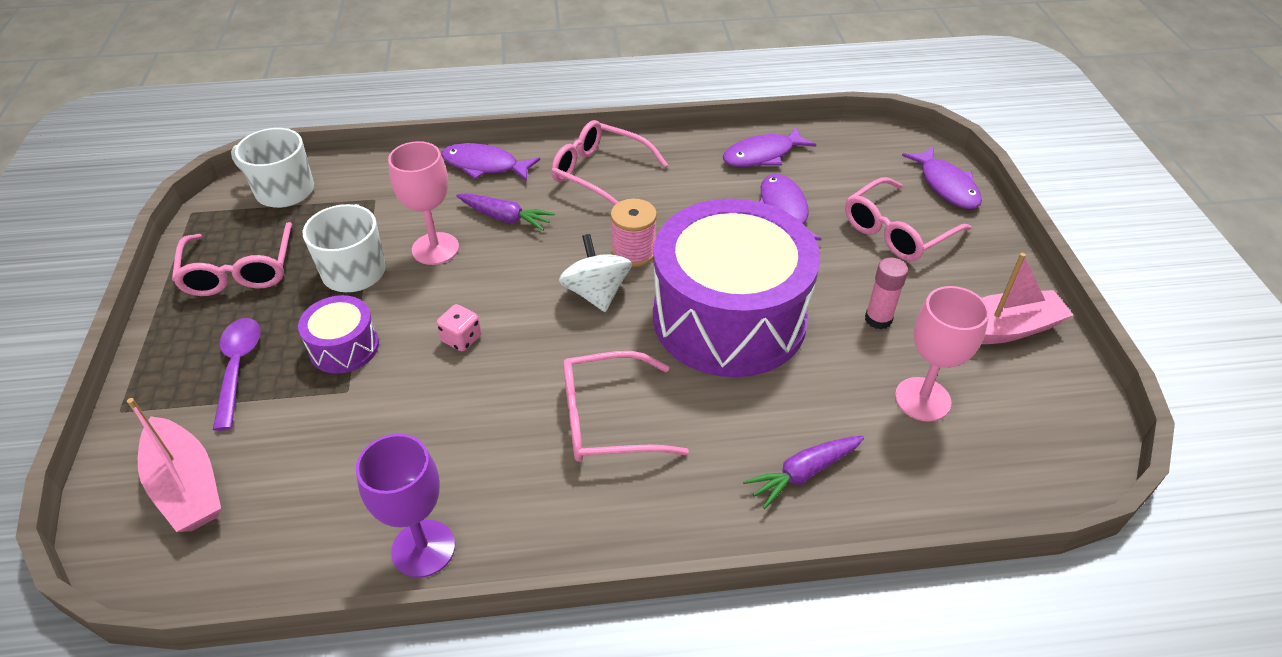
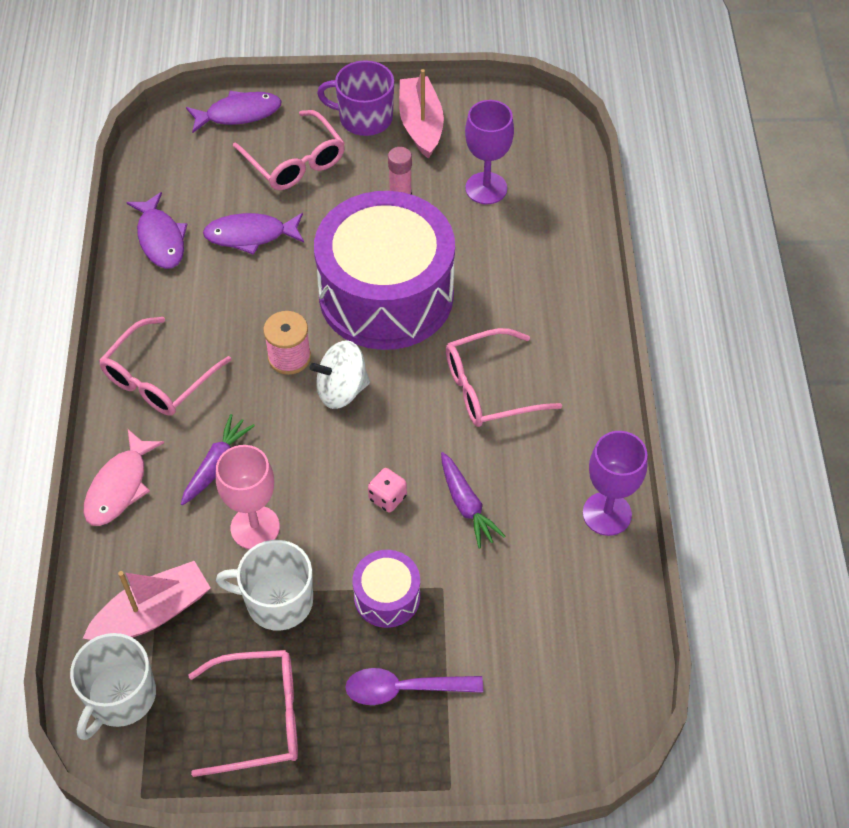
camera: 85 degrees left, 10 degrees up
pink boat [127,398,221,532] -> pink boat moved to [83,561,210,640]
purple fish [441,143,540,181] -> pink fish [83,429,164,526]
pink glasses [563,351,689,462] -> pink glasses turned 75 degrees clockwise [446,328,562,427]
purple carrot [743,436,864,509] -> purple carrot moved to [441,452,505,549]
pink goblet [895,286,989,422] -> purple goblet [465,100,514,204]
none -> purple mug [317,60,394,136]

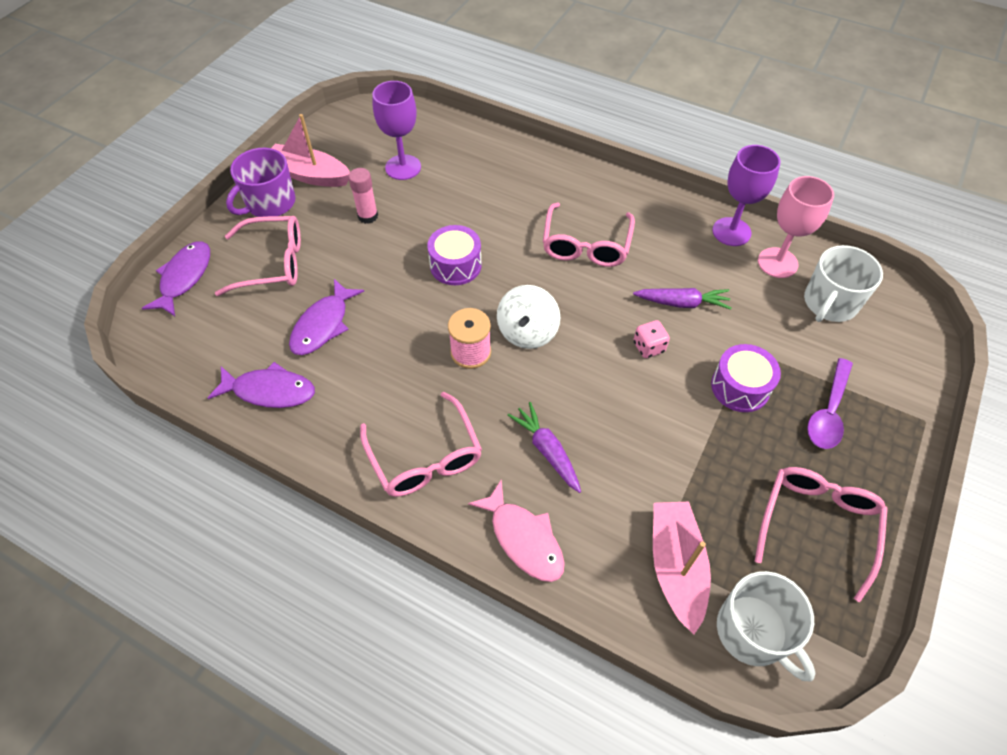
camera: 60 degrees left, 0 degrees up
pink goblet [216,445,280,549] -> pink goblet moved to [758,176,834,278]
white mug [216,540,313,631] -> white mug moved to [804,245,883,322]
purple drum [314,191,455,350] -> purple drum [427,225,482,285], size x0.43

